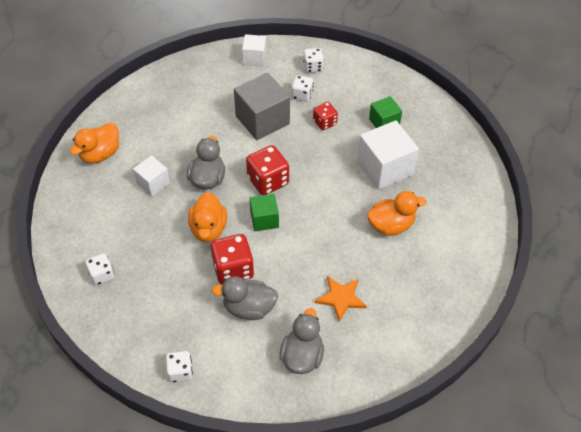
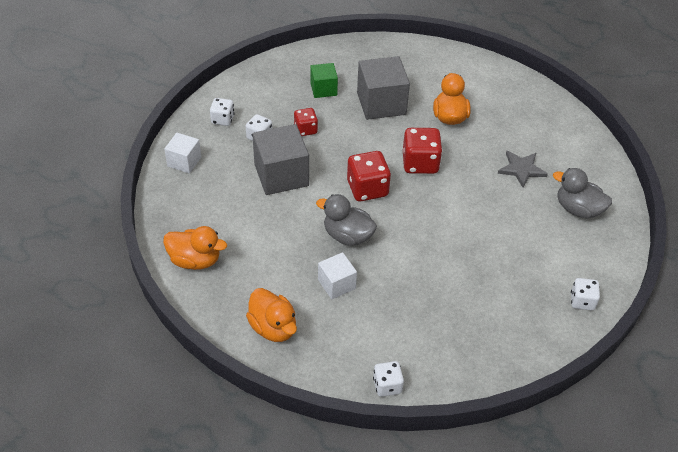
camera: 75 degrees left, 5 degrees down
white dice [85,253,115,286] -> white dice moved to [373,361,404,397]
orange duck [188,192,227,242] -> orange duck moved to [163,226,227,270]
red dice [211,234,254,285] -> red dice moved to [403,128,442,174]
grey duck [212,276,278,320] -> none
green cube [250,194,279,231] -> none
orange star [315,276,367,322] -> grey star [498,151,548,188]
white cube [357,120,419,190] -> grey cube [357,56,410,120]

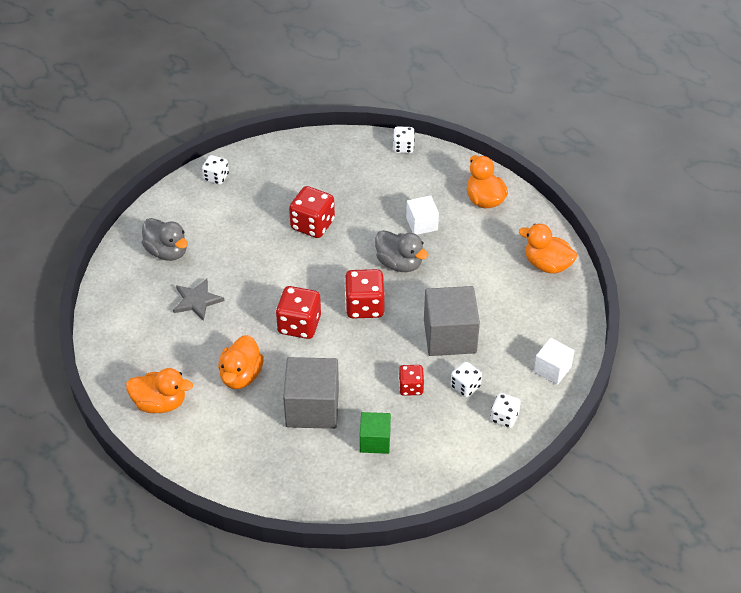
camera: 165 degrees left, 0 degrees up
none -> orange duck [126,368,193,413]
none -> red dice [289,186,335,238]

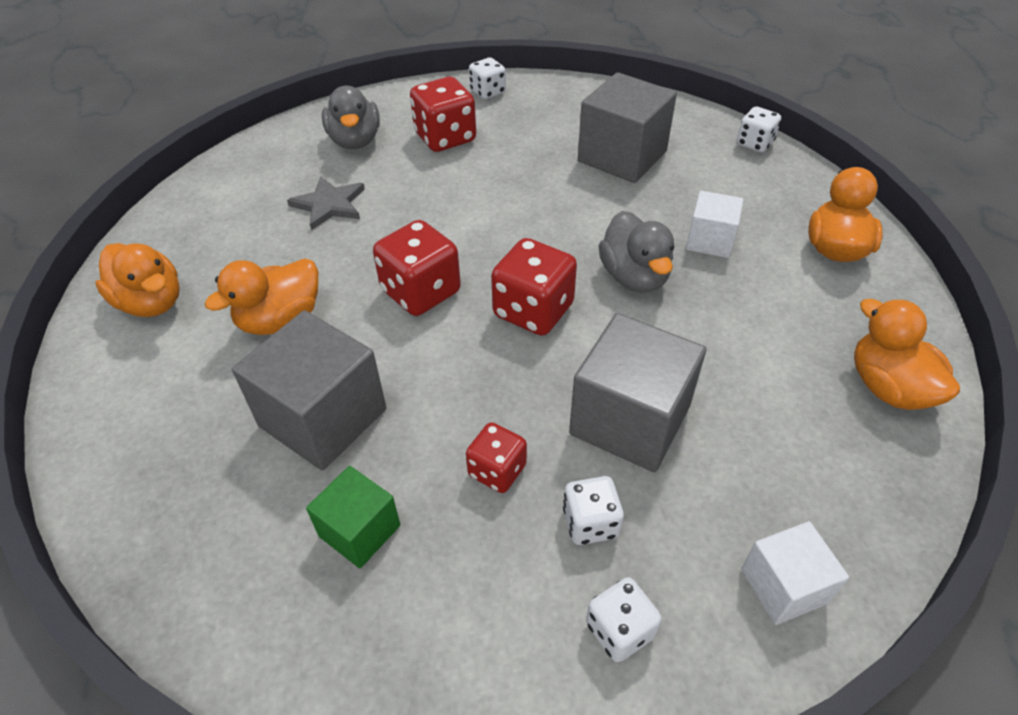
camera: 35 degrees right, 0 degrees up
red dice [289,186,335,238] -> red dice moved to [410,77,476,152]
none -> grey cube [578,72,677,183]

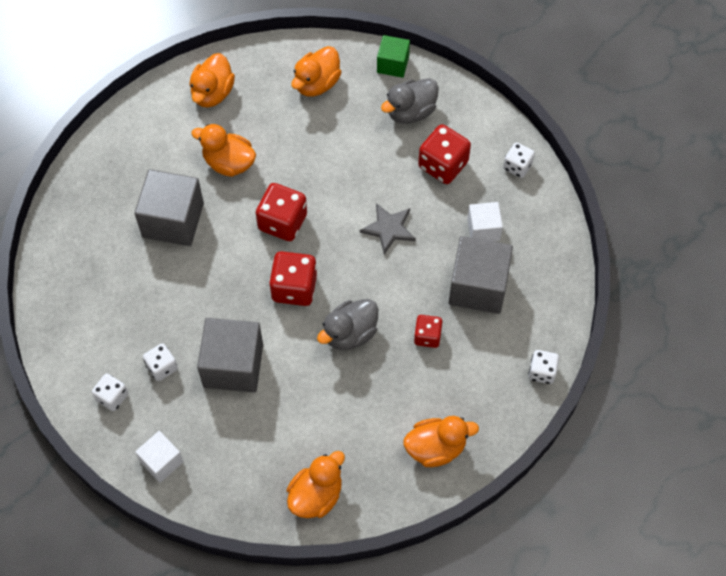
camera: 65 degrees right, 15 degrees up
grey star [287,176,365,231] -> grey star moved to [360,203,416,255]
green cube [306,466,400,568] -> green cube moved to [377,35,410,78]
red dice [466,422,527,493] -> red dice moved to [414,315,443,348]
white cube [686,191,744,258] -> white cube moved to [467,202,503,242]
none -> orange duck [291,46,341,97]

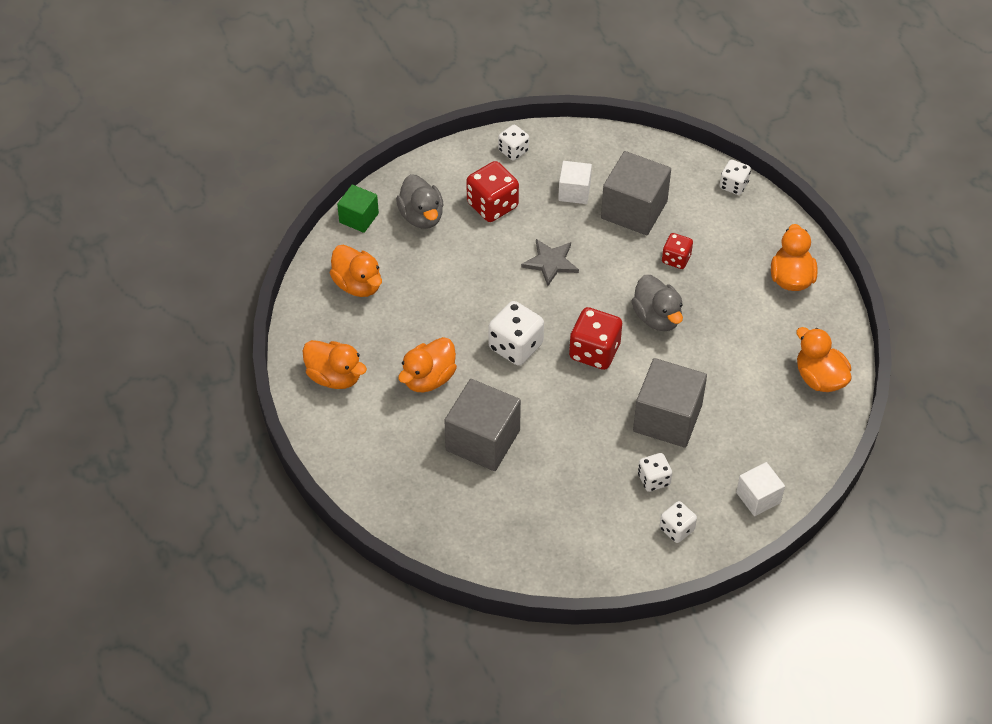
camera: 75 degrees left, 10 degrees down
red dice [256,183,307,241] -> white dice [488,301,544,366]

